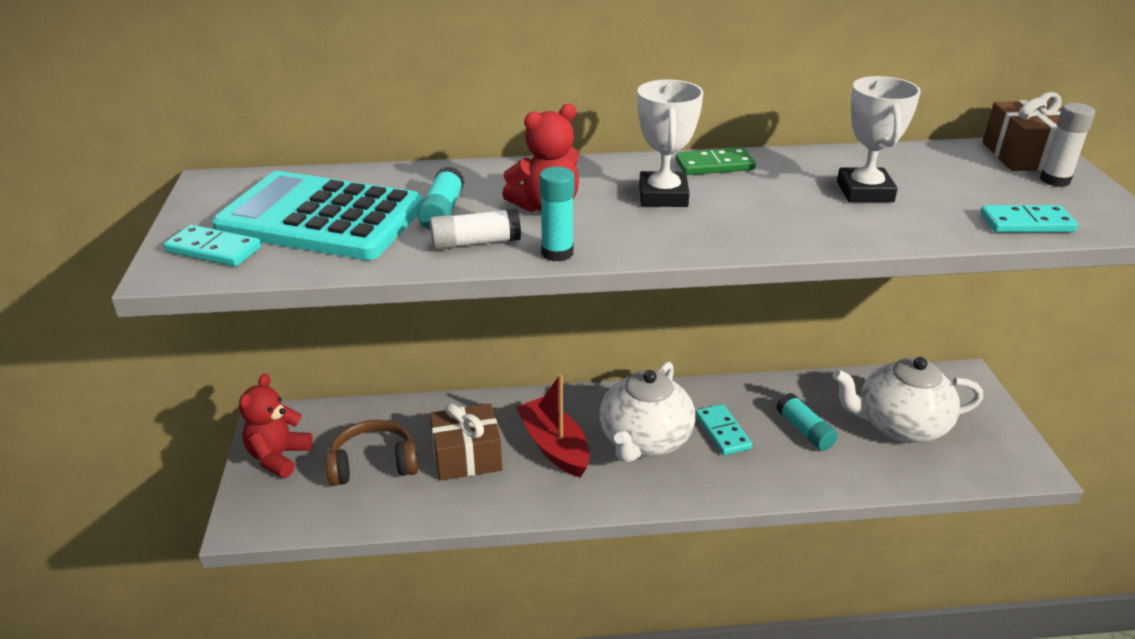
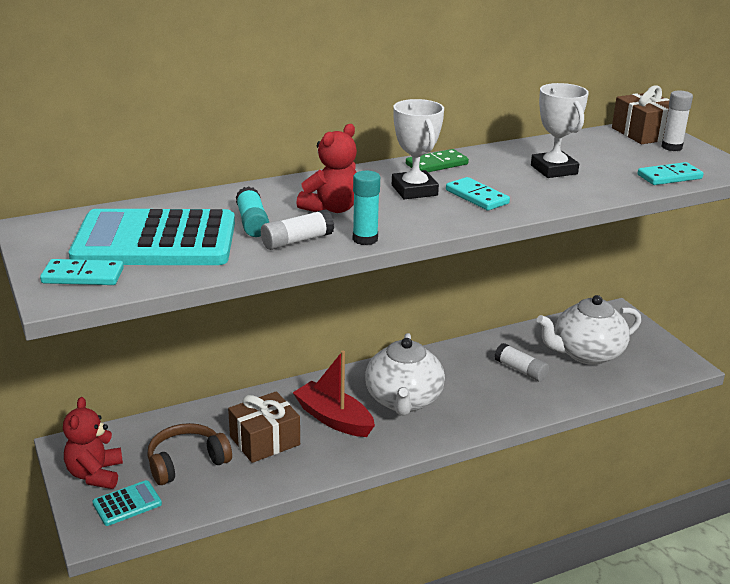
camera: 20 degrees left, 5 degrees down
turquoise domino [695,404,752,455] -> turquoise domino moved to [446,177,510,211]
turquoise glue stick [776,393,838,451] -> white glue stick [494,343,549,382]
none -> turquoise calculator [92,480,162,526]

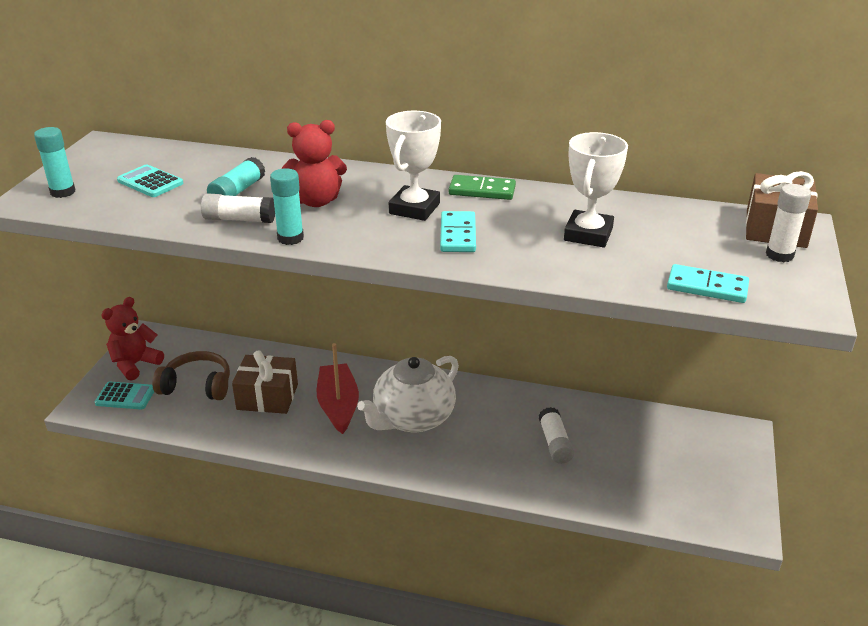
camera: 40 degrees right, 5 degrees up
turquoise domino [40,259,124,285] -> turquoise glue stick [34,127,76,198]
turquoise calculator [69,209,235,265] -> turquoise calculator [117,164,184,197], size x0.43
white teapot [537,295,641,365] -> none

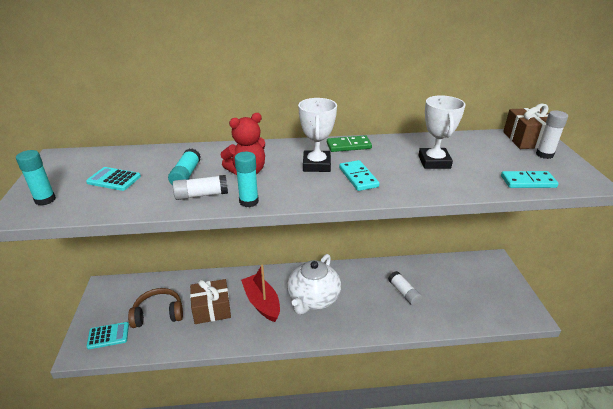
camera: 20 degrees left, 0 degrees up
red teddy bear [101,297,164,381] -> none

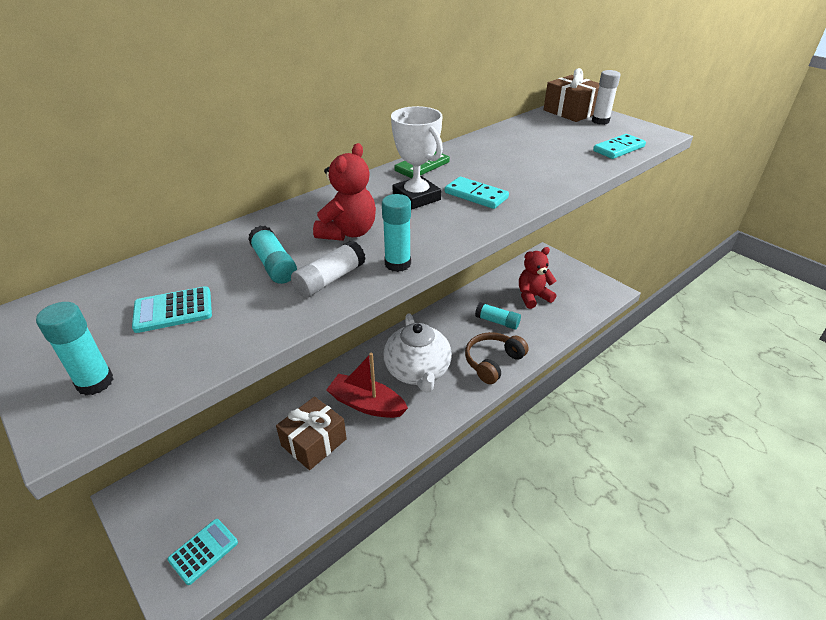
camera: 35 degrees left, 5 degrees up
brown headphones [128,288,183,328] -> brown headphones moved to [465,332,529,384]
white glue stick [388,271,422,305] -> turquoise glue stick [475,302,521,330]
white trophy [418,95,466,169] -> none
none -> red teddy bear [519,247,557,309]

